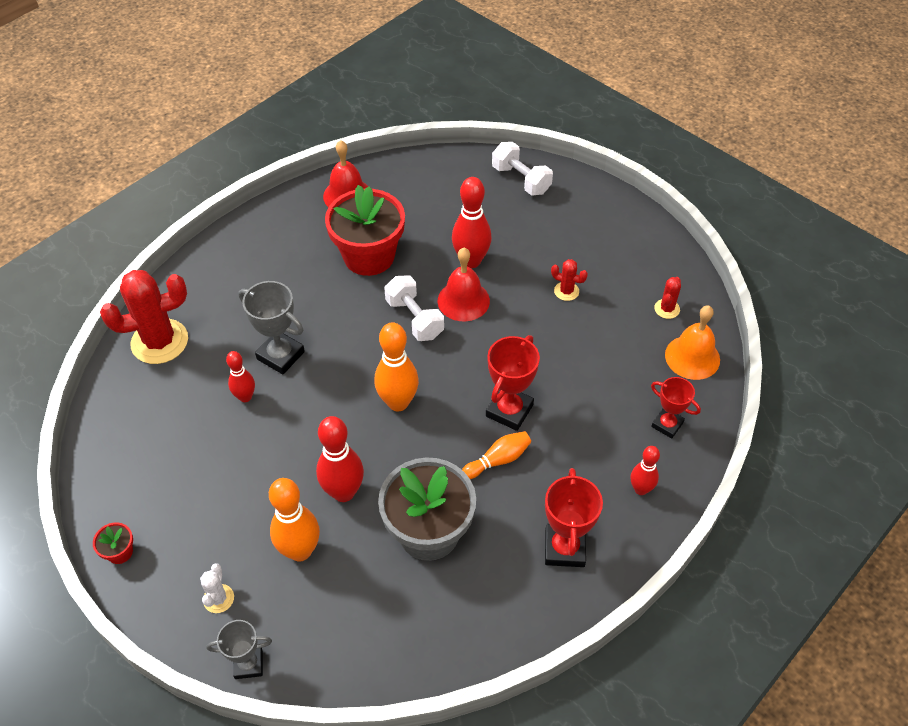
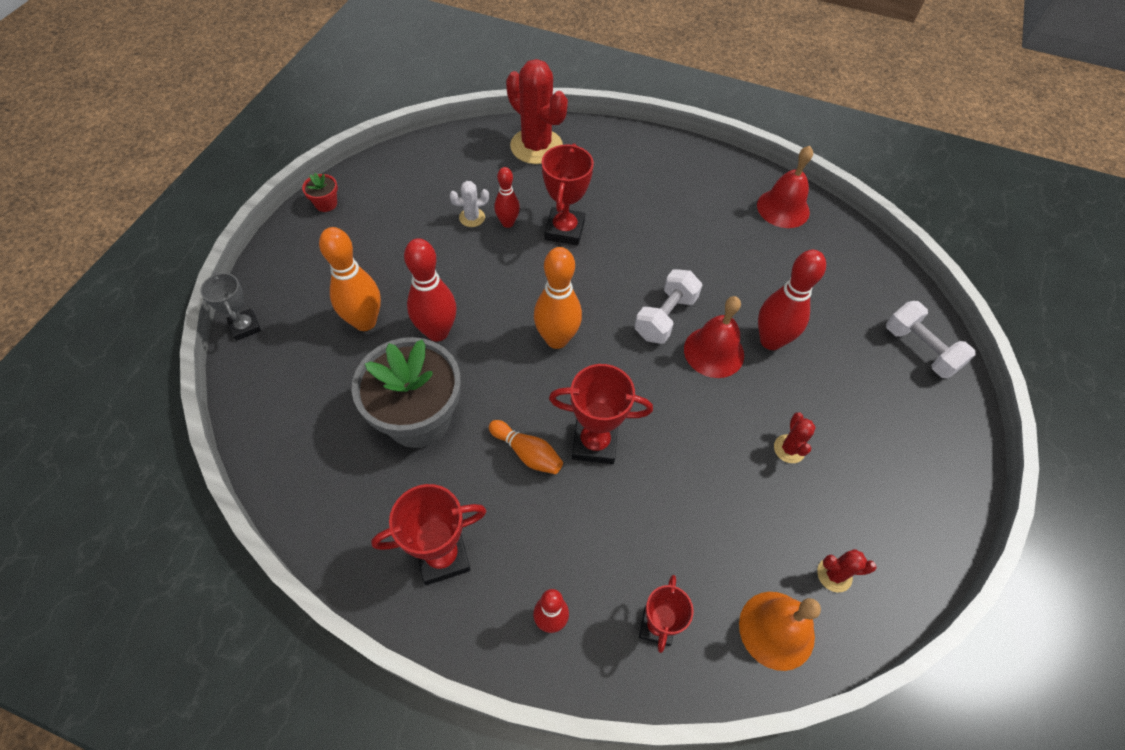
camera: 65 degrees right, 5 degrees up
white cactus [200,563,234,613] -> white cactus moved to [449,181,489,227]
grey trophy [238,281,305,374] -> red trophy [542,143,594,246]
red flower pot [325,185,405,276] -> none
white dumbbell [492,142,553,196] -> white dumbbell turned 60 degrees counterclockwise [886,301,976,378]

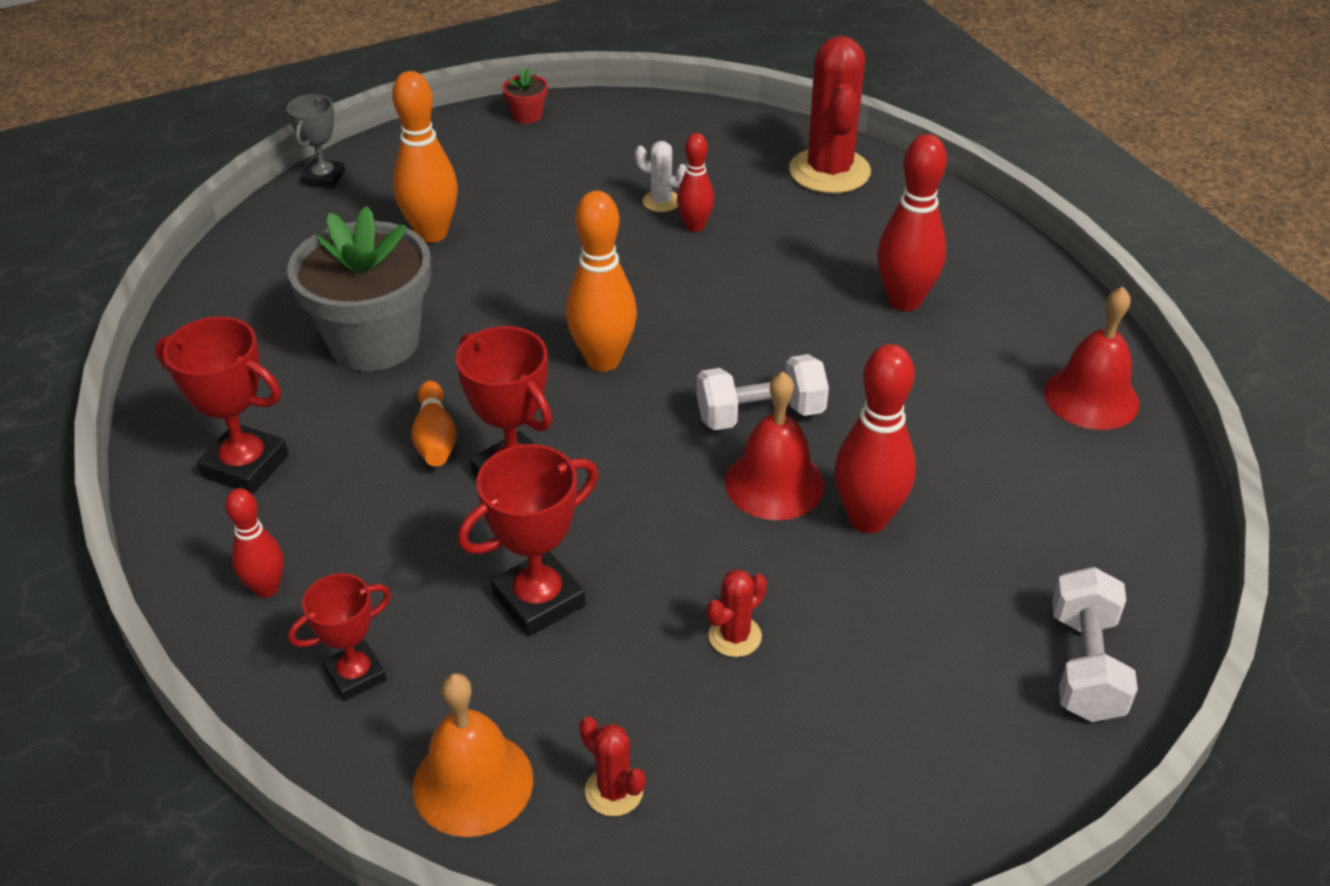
camera: 45 degrees right, 15 degrees down
red bowling pin [404,238,457,342] -> red bowling pin moved to [877,134,947,311]
red trophy [542,143,594,246] -> red trophy moved to [458,444,598,636]

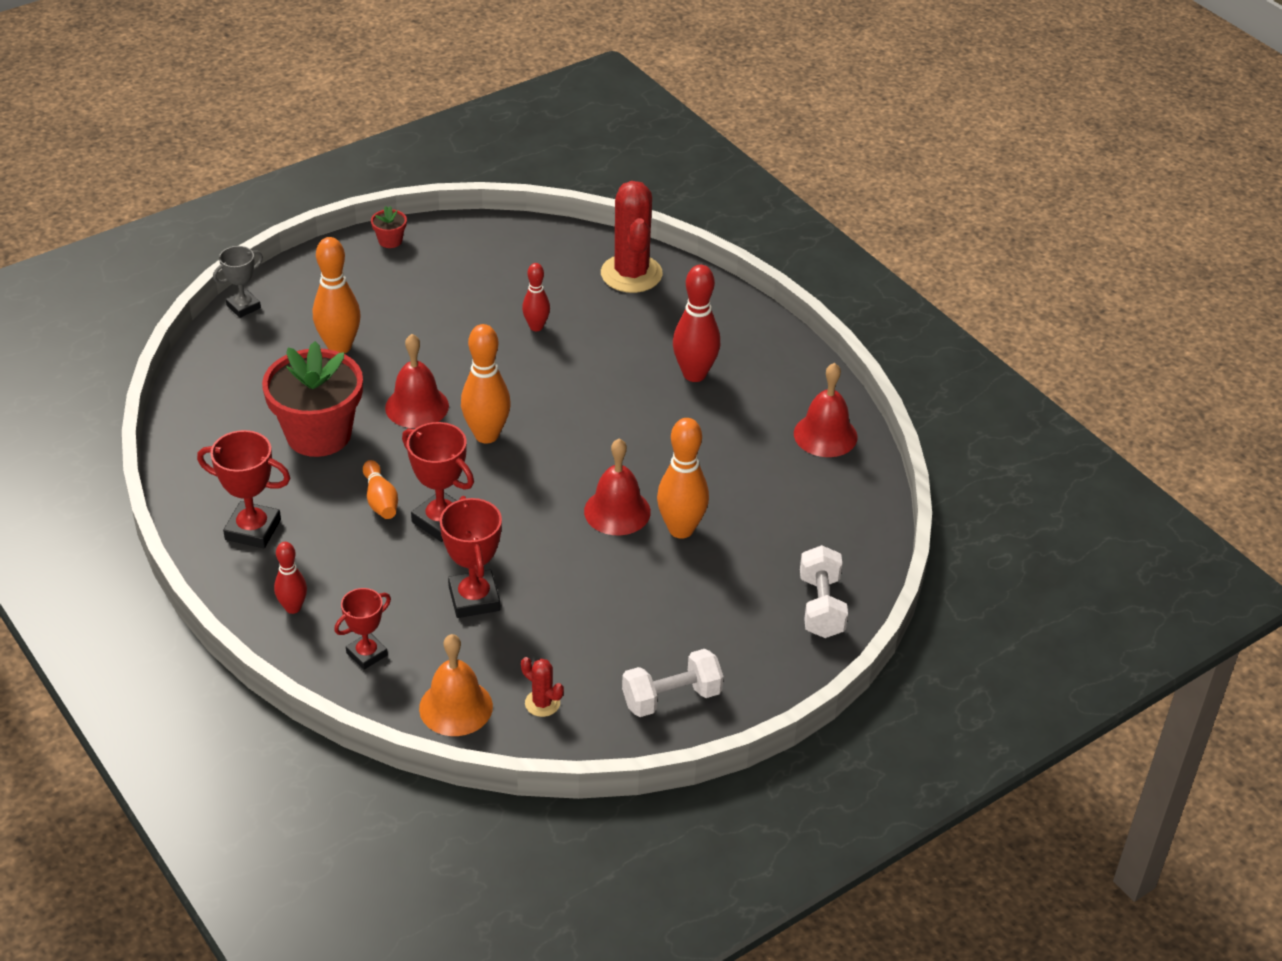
camera: 10 degrees left, 0 degrees up
grey trophy [287,94,345,189] -> grey trophy turned 45 degrees clockwise [213,246,263,318]
grey flower pot [287,206,431,371] -> red flower pot [262,341,363,457]
red trophy [458,444,598,636] -> red trophy turned 60 degrees counterclockwise [440,496,502,618]
white cactus [635,141,686,212] -> none
white dumbbell [697,354,829,430] -> white dumbbell moved to [622,649,723,717]
red cactus [707,569,767,657] -> none
red bowling pin [835,344,916,533] -> orange bowling pin [657,418,709,539]
none -> red bell [385,334,449,428]

